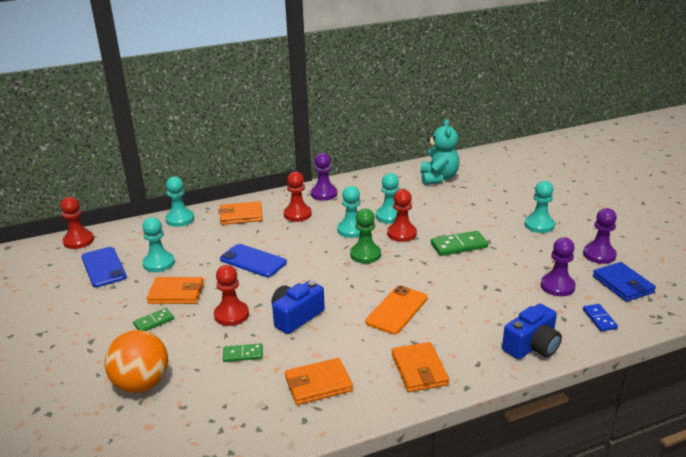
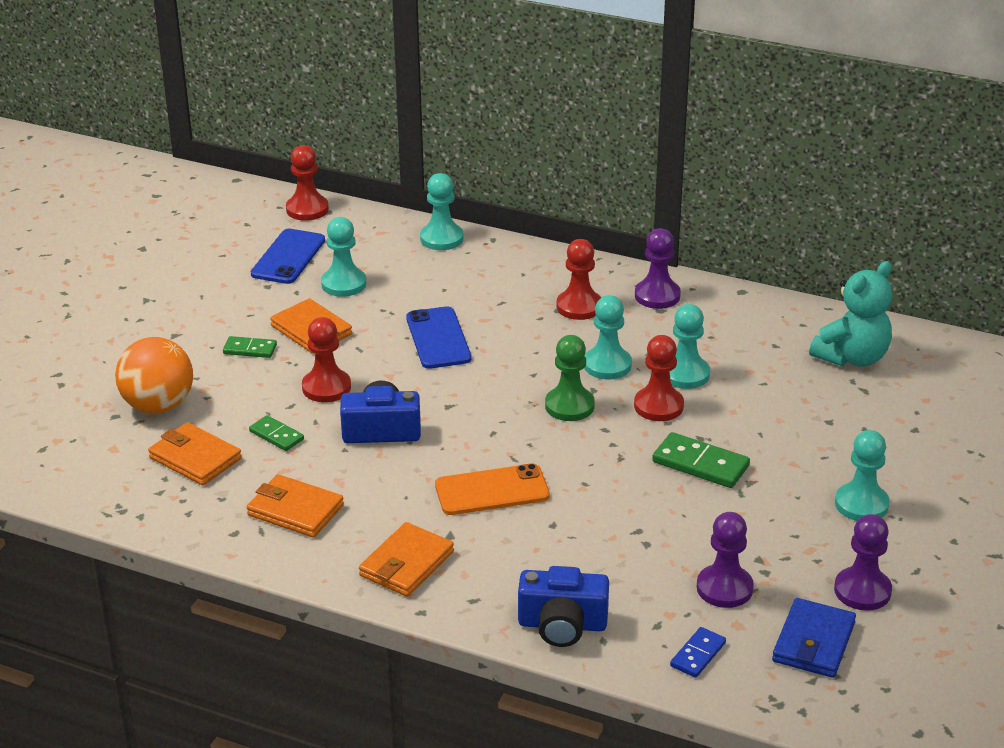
camera: 45 degrees right, 5 degrees up
orange wallet [219,201,263,225] -> orange wallet moved to [148,422,242,485]

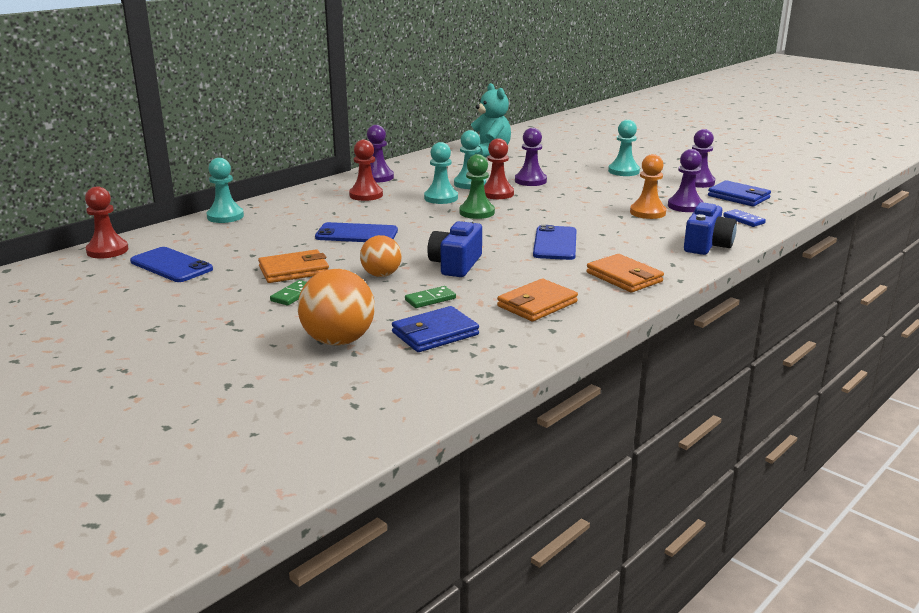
camera: 70 degrees left, 10 degrees down
orange wallet [148,422,242,485] -> blue wallet [392,306,479,352]
red pawn [302,317,351,402] -> orange ball [360,235,402,277]
turquoise pawn [321,217,367,297] -> none
orange phone [435,463,550,515] -> blue phone [533,225,576,260]
green domino [652,432,750,488] -> none
none -> purple pawn [515,128,547,186]
none -> orange pawn [630,154,666,219]

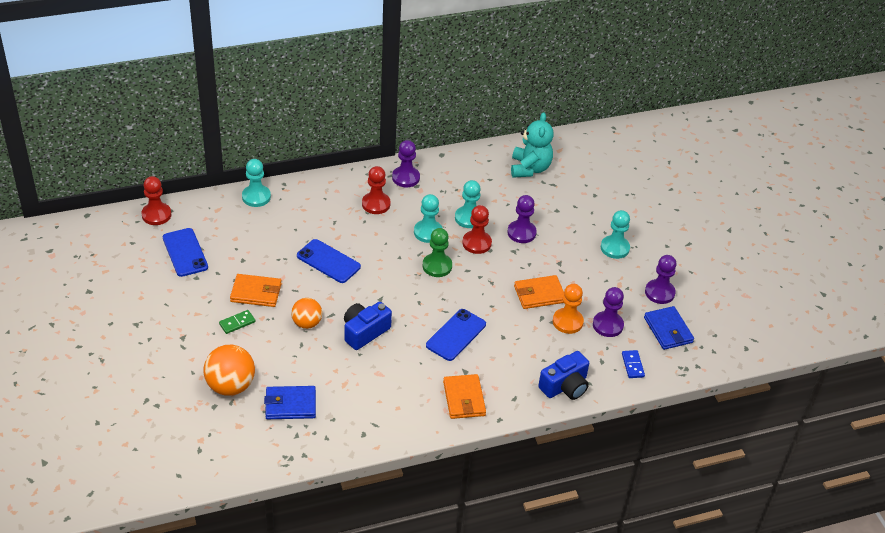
camera: 25 degrees right, 20 degrees up
green domino [405,286,456,308] -> none
orange wallet [497,279,578,321] -> orange wallet moved to [514,275,564,309]

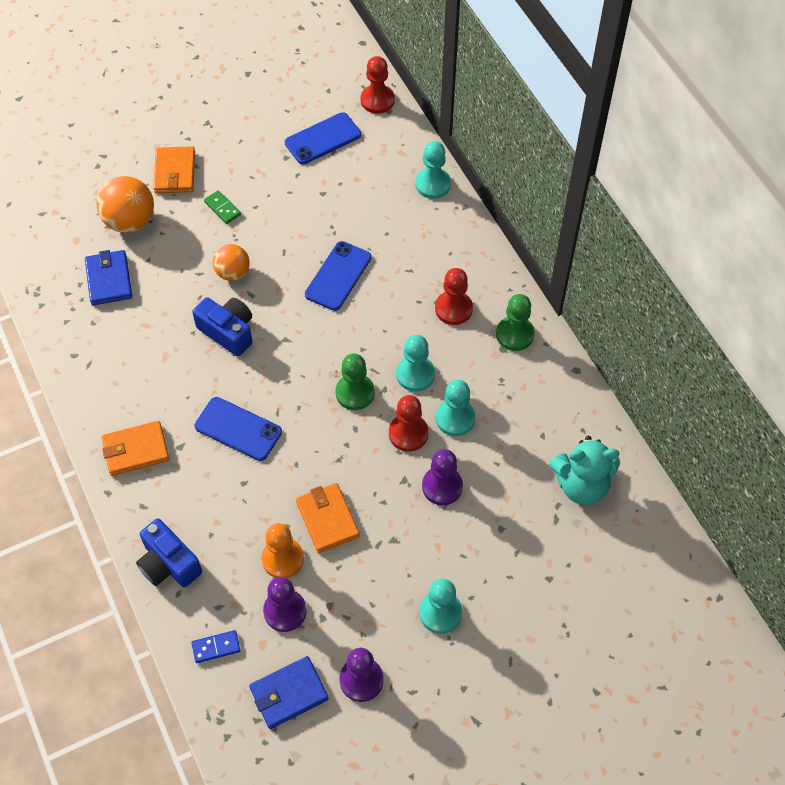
camera: 85 degrees right, 15 degrees up
orange wallet [230,274,282,307] -> orange wallet moved to [153,146,195,193]
purple pawn [392,140,420,187] -> green pawn [496,294,535,351]

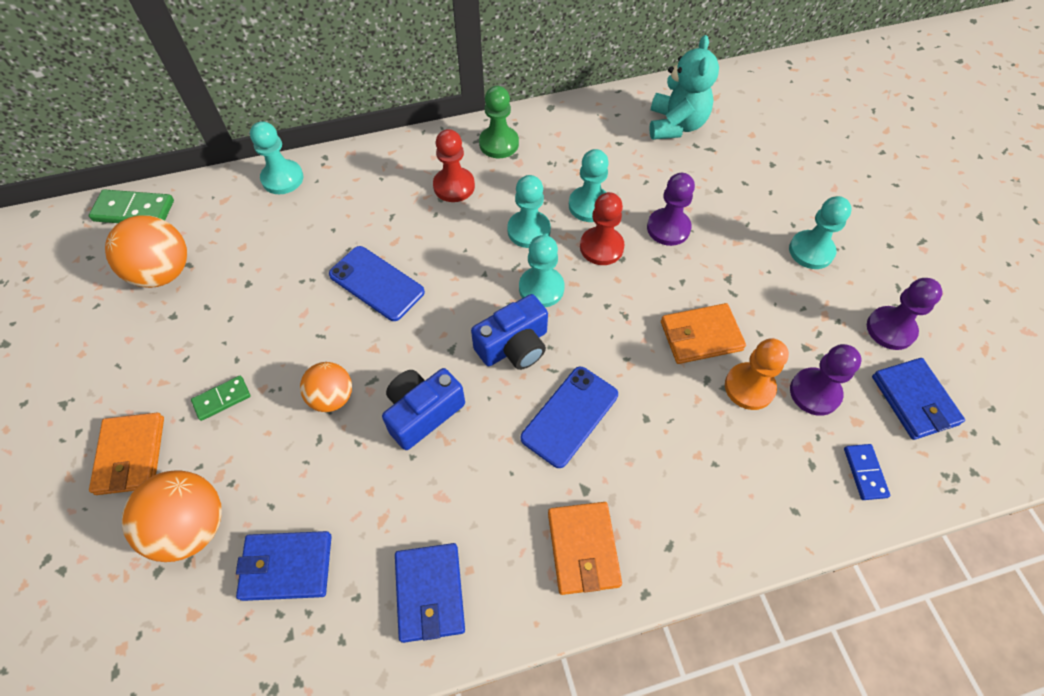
camera: 80 degrees left, 0 degrees up
blue camera [136,519,202,587] -> blue camera moved to [471,294,548,370]
orange wallet [153,146,195,193] -> orange wallet turned 75 degrees clockwise [89,413,164,495]
blue phone [285,112,361,165] -> orange ball [105,216,187,288]
green pawn [335,353,375,410] -> turquoise pawn [519,235,564,307]
red pawn [361,56,395,114] -> green domino [89,189,174,223]
none -> blue wallet [395,543,465,643]

